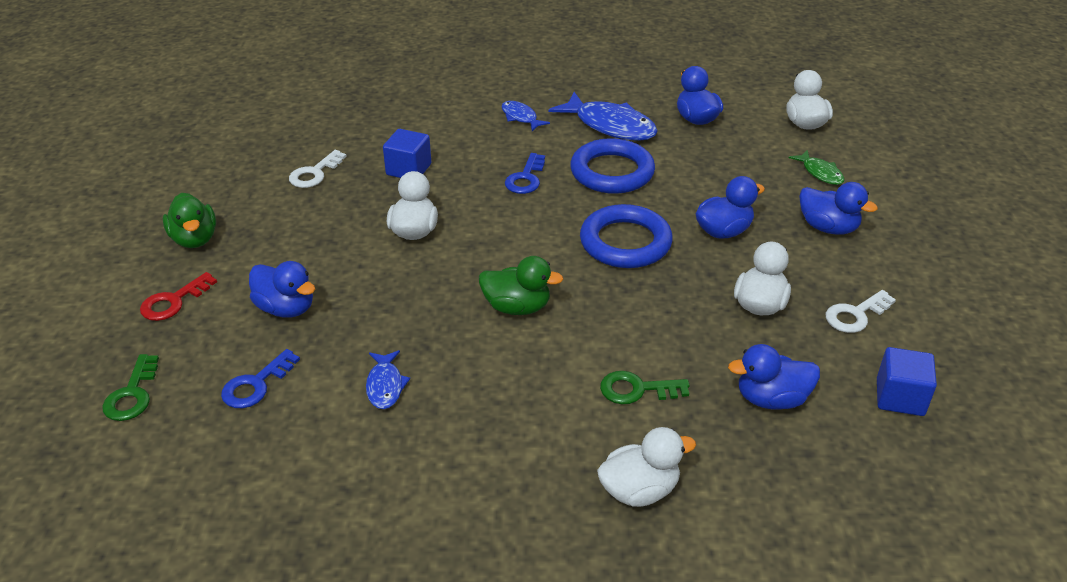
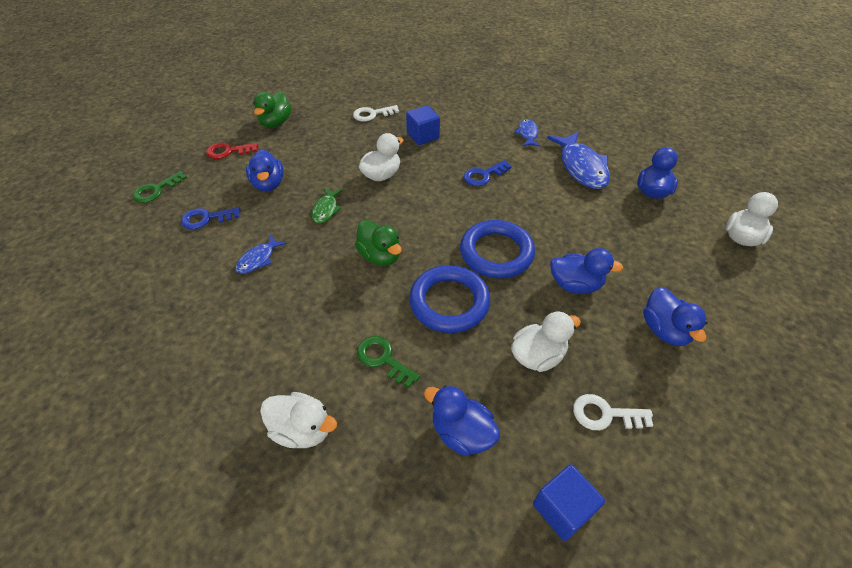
camera: 40 degrees right, 10 degrees up
blue ring [570,138,655,194] -> blue ring moved to [409,265,491,333]
green fish [789,150,845,185] -> green fish moved to [312,188,342,223]

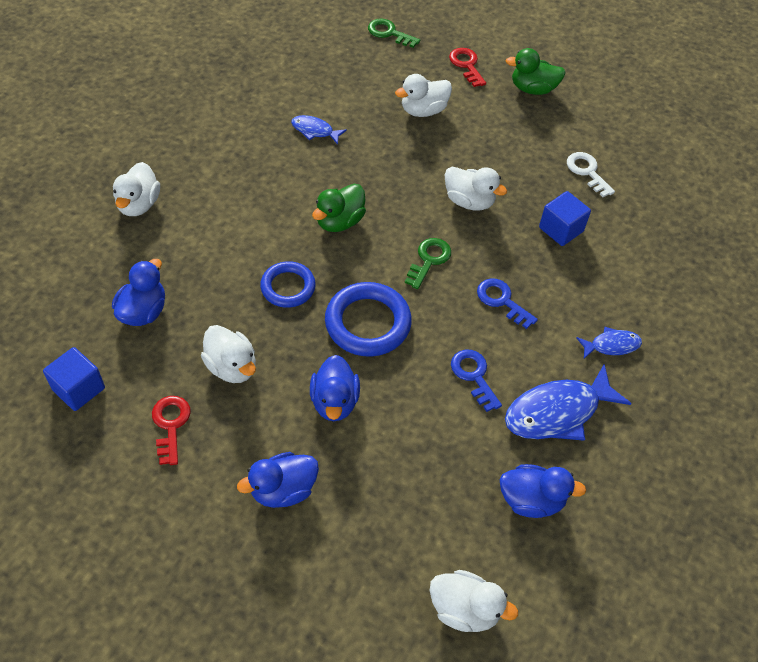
camera: 75 degrees right, 5 degrees up
blue key [181,207,241,229] -> blue key moved to [451,350,502,412]
blue duck [246,149,284,192] -> white duck [395,74,452,117]
green fish [312,188,342,223] -> none
green key [357,336,420,388] -> green key moved to [405,238,451,289]
blue ring [409,265,491,333] -> blue ring [260,261,316,308], size x0.65
white key [573,394,653,430] -> red key [152,396,191,465]

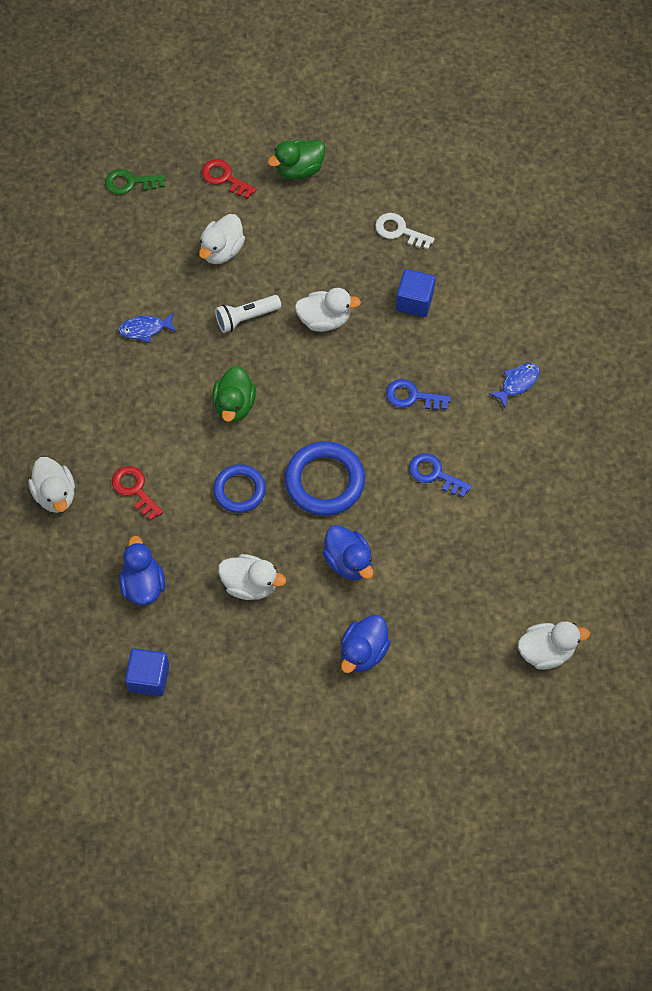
camera: 30 degrees left, 10 degrees up
red key [152,396,191,465] -> red key moved to [112,466,163,520]
green key [405,238,451,289] -> none
blue duck [500,464,586,518] -> none
blue fish [505,364,632,441] -> none
none -> white flashlight [215,295,281,333]

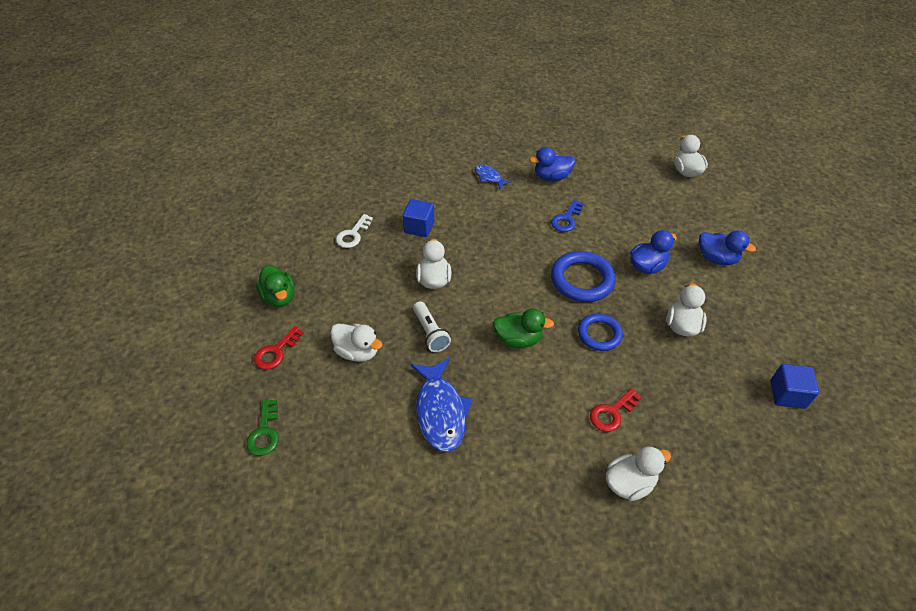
camera: 90 degrees left, 15 degrees down
blue fish [119,313,177,343] -> blue fish [410,358,473,452], size x1.90
blue duck [119,536,165,605] -> blue duck moved to [529,147,575,181]
blue key [386,379,451,410] -> none

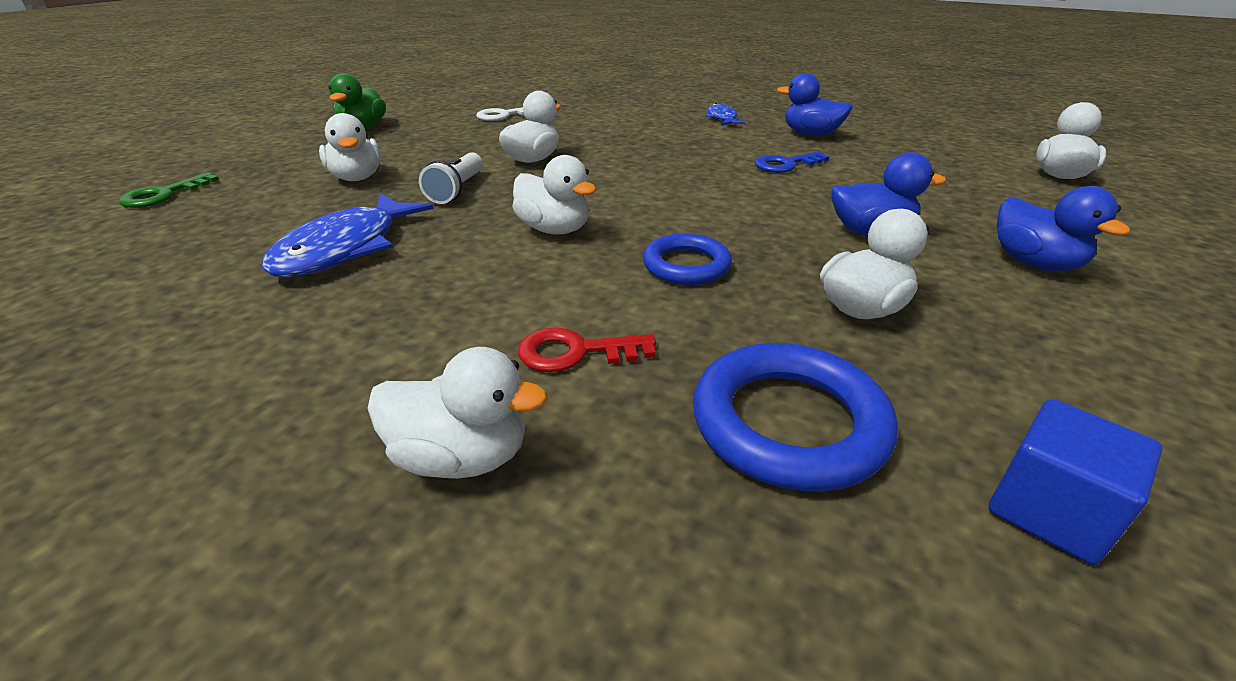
camera: 35 degrees right, 15 degrees down
red key [254,326,304,369] -> none
blue cube [402,199,434,237] -> none
green duck [493,308,554,348] -> white duck [512,155,597,235]
blue ring [551,251,616,302] -> blue ring moved to [693,343,898,492]

